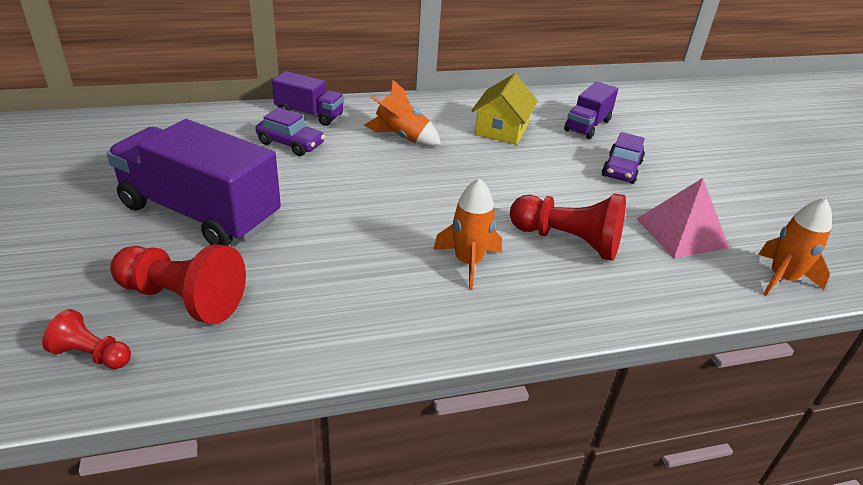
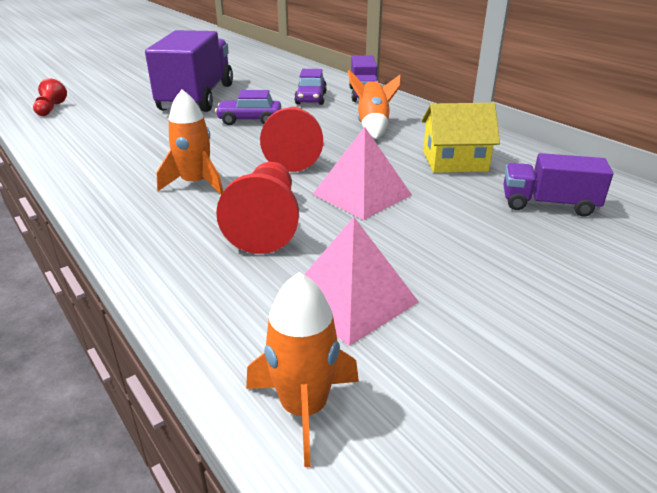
camera: 70 degrees right, 5 degrees down
red pawn [110,244,246,324] -> red pawn moved to [260,107,323,172]
purple car [602,132,645,184] -> purple car moved to [215,90,281,125]
none -> pink pyramid [313,127,412,220]

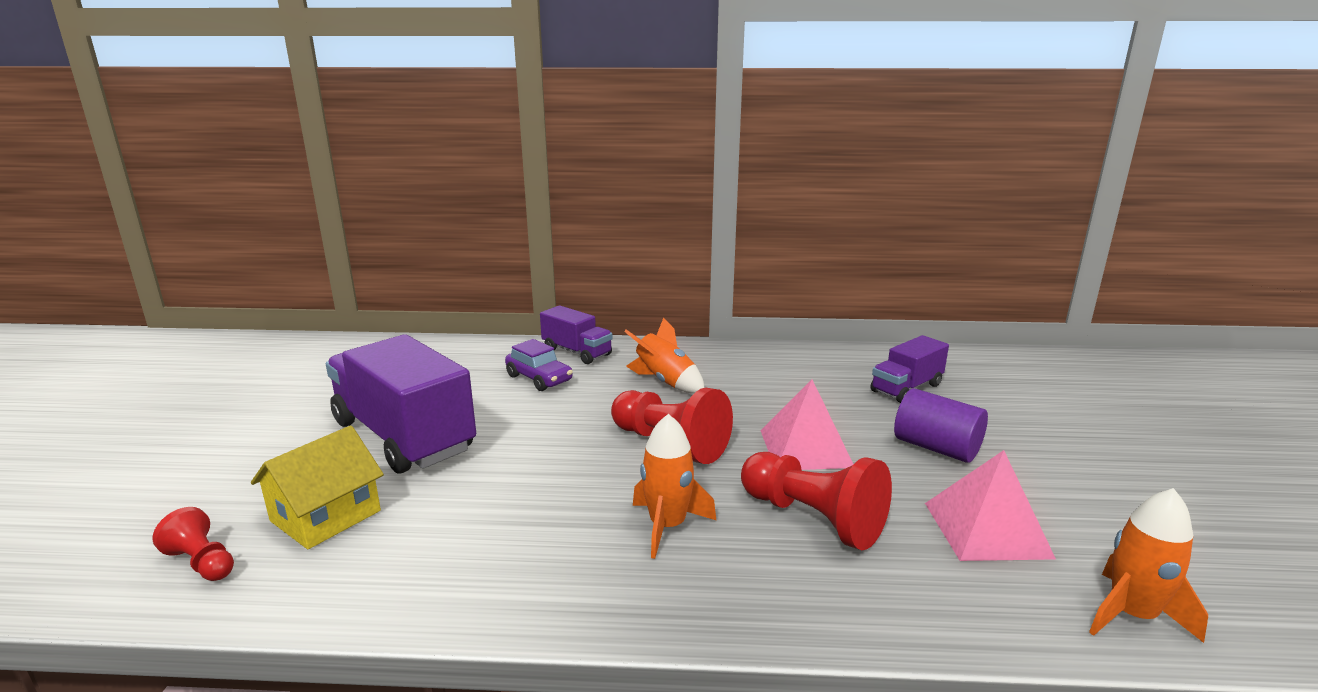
camera: 50 degrees left, 10 degrees down
purple car [215,90,281,125] -> none
yellow house [422,103,500,173] -> yellow house moved to [251,425,384,549]
none -> purple cylinder [894,388,988,463]

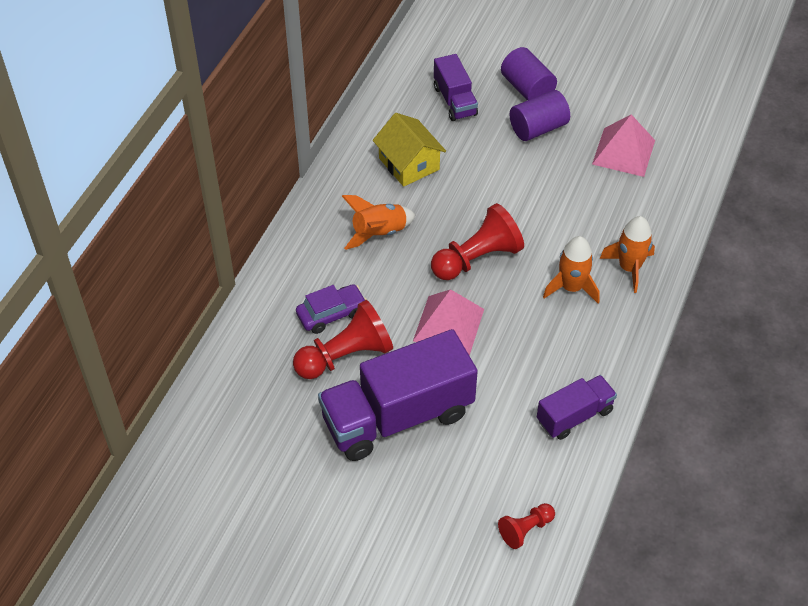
camera: 70 degrees left, 30 degrees up
yellow house [251,425,384,549] -> yellow house moved to [373,113,446,187]
purple truck [540,305,613,364] -> purple truck moved to [537,375,617,440]
red pawn [741,452,892,550] -> red pawn moved to [293,300,393,379]
pink pyramid [760,379,853,470] -> pink pyramid moved to [413,289,484,355]
orange rocket [1089,488,1208,643] -> orange rocket moved to [600,216,655,293]
none -> purple cylinder [501,47,557,100]

